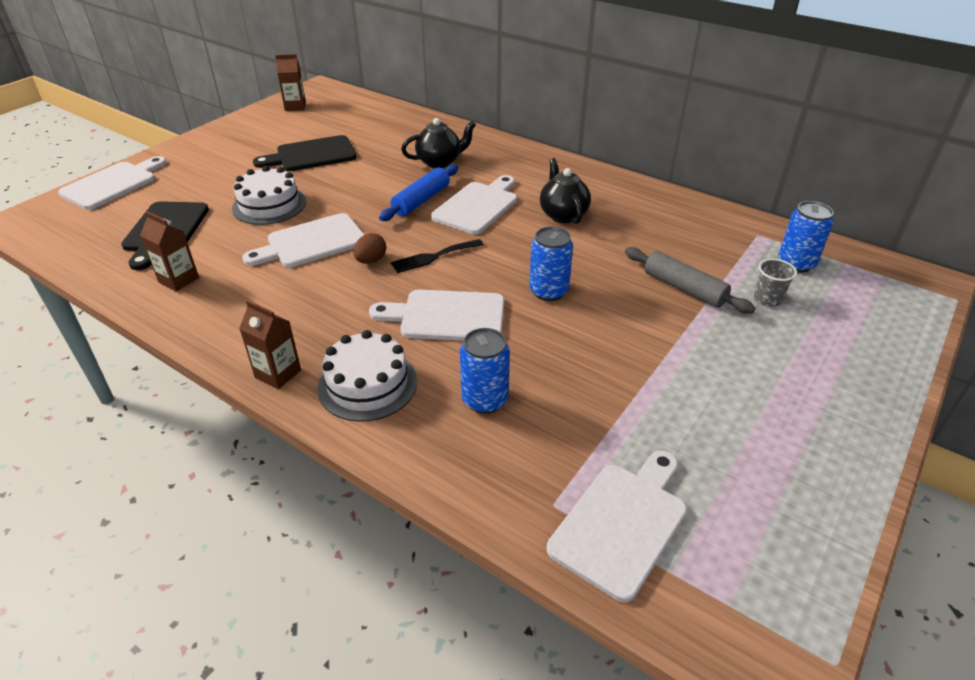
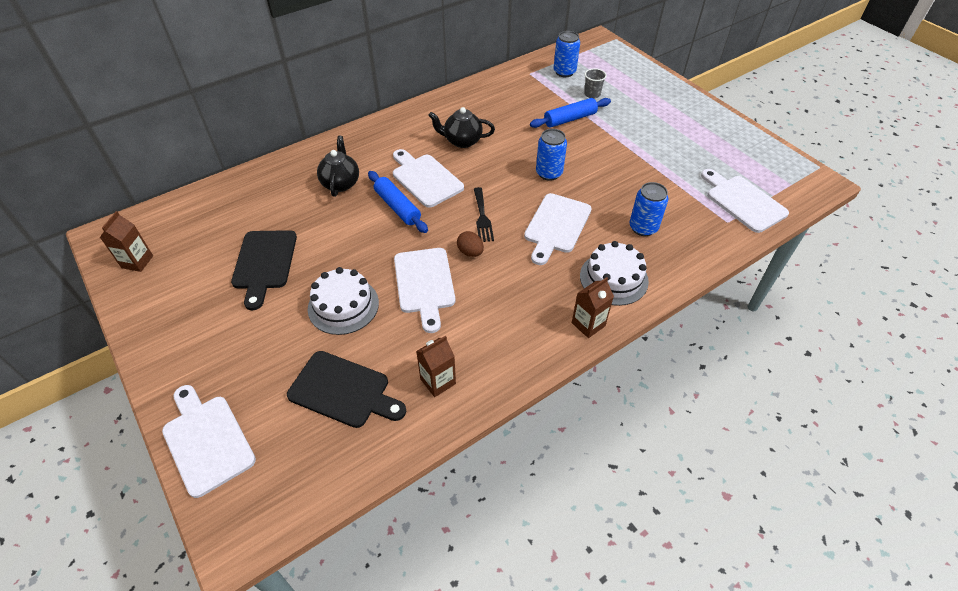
camera: 70 degrees left, 10 degrees up
grey rolling pin [625,247,755,313] -> blue rolling pin [530,98,611,128]

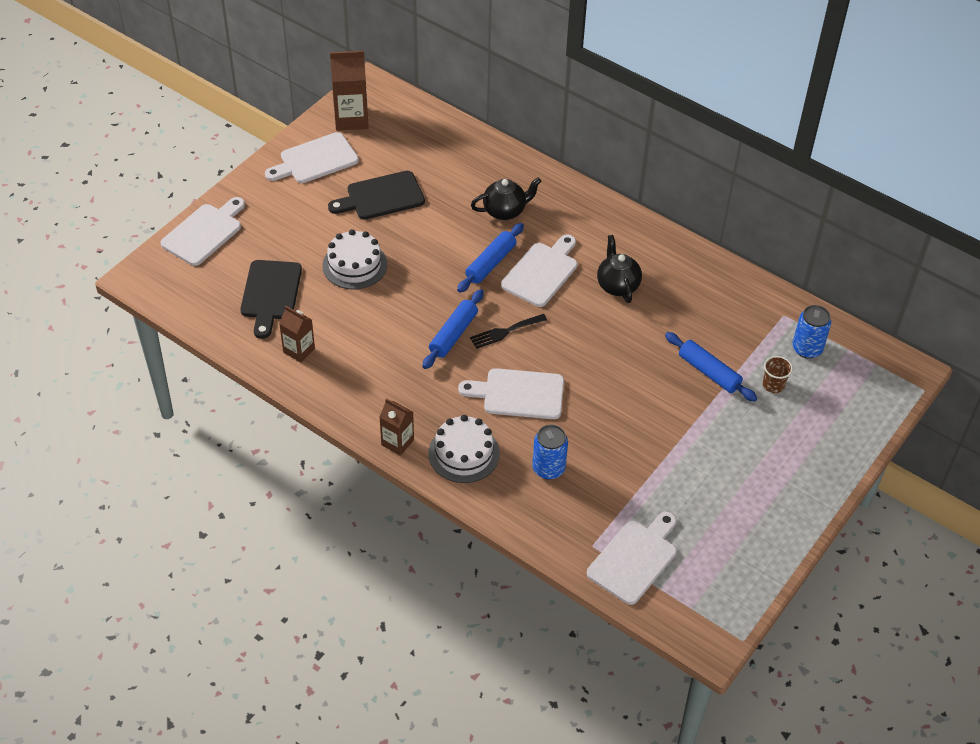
camera: 70 degrees right, 0 degrees up
brown carton [100,211,153,272] -> brown carton [330,51,368,131], size x1.61
white cutting board [394,248,455,333] -> white cutting board moved to [265,132,359,183]
brown egg [457,231,484,257] -> blue rolling pin [422,289,484,369]
blue can [536,129,567,181] -> none
grey cup [584,68,607,98] -> brown cup [763,356,793,393]

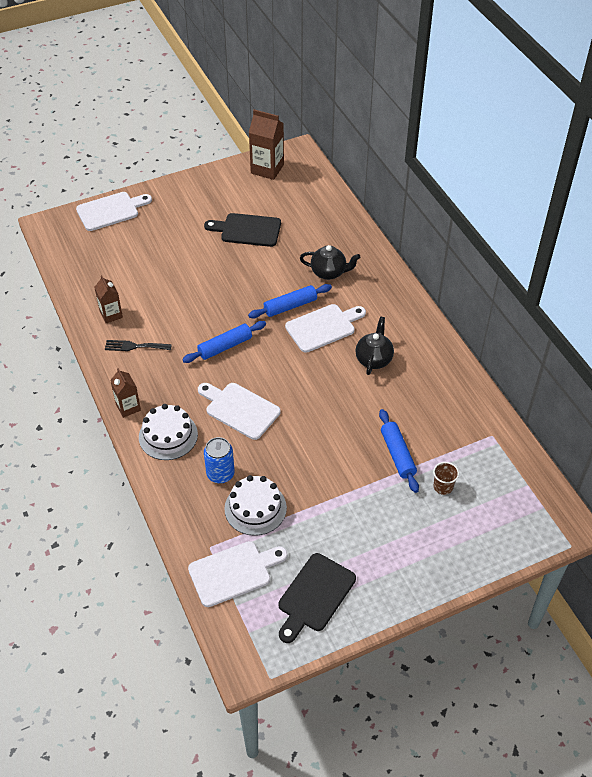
camera: 30 degrees right, 0 degrees up
black cutting board [240,260,302,339] -> black cutting board moved to [278,553,356,643]
white cutting board [265,132,359,183] -> none
white cake [322,229,387,289] -> white cake moved to [224,475,287,536]
black fork [470,314,547,349] -> black fork moved to [105,340,172,351]
blue can [792,305,831,359] -> none

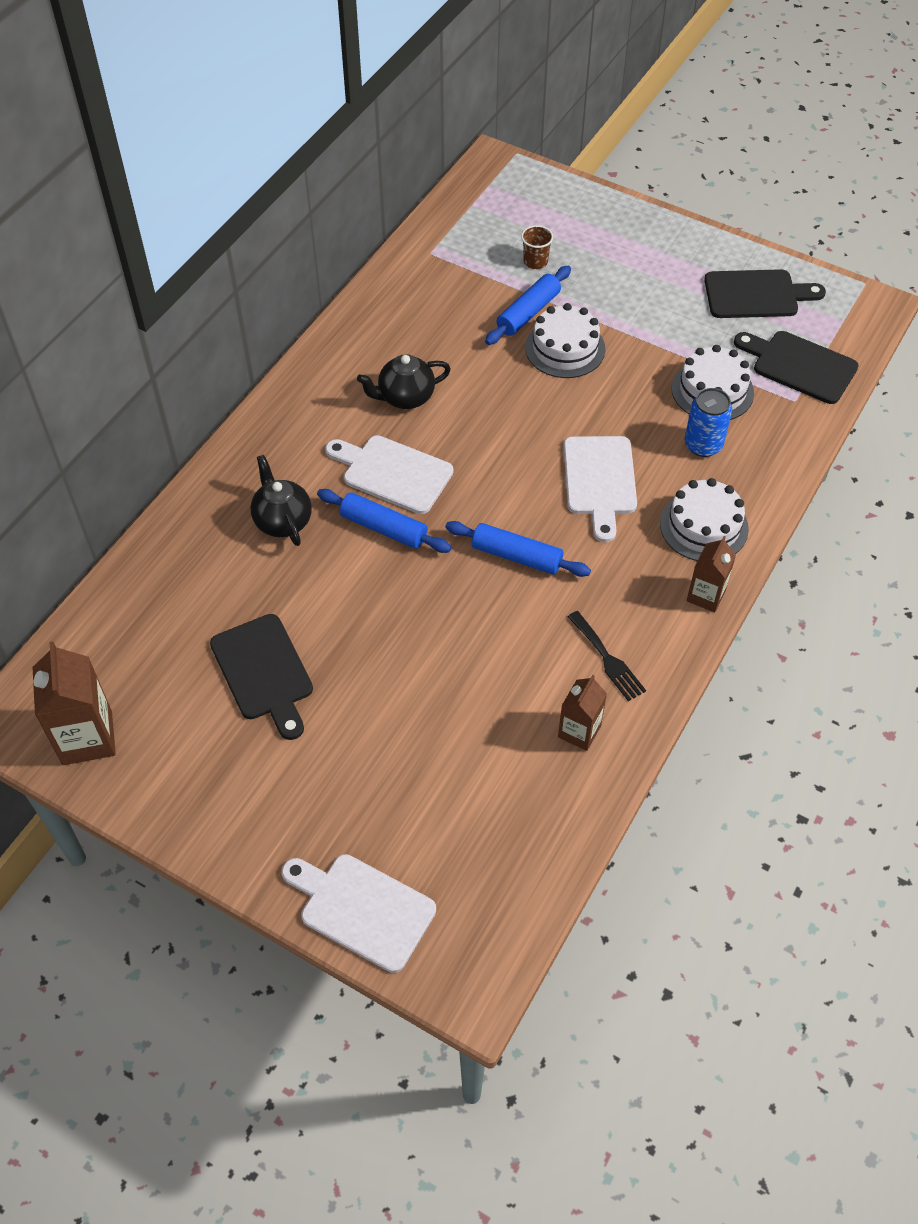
camera: 125 degrees left, 5 degrees up
white cutting board [188,541,288,607] -> black cutting board [734,331,859,404]
none -> white cake [525,303,605,378]

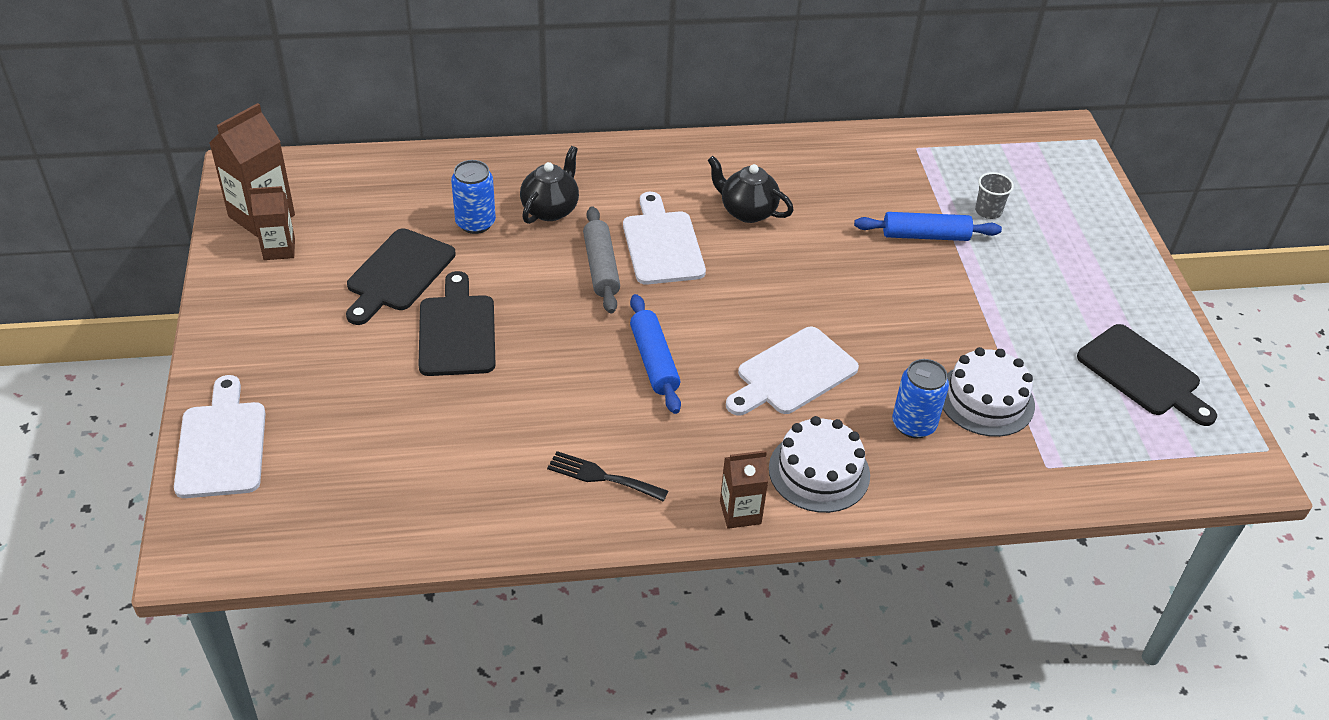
camera: 50 degrees right, 10 degrees down
blue rolling pin [317,489,451,553] -> grey rolling pin [583,206,620,314]
brown cup [521,225,553,269] -> grey cup [975,172,1014,219]
white cake [525,303,605,378] -> none
brown carton [558,675,607,751] -> brown carton moved to [250,186,295,260]
black fork [568,611,646,701] -> black fork turned 90 degrees clockwise [547,451,668,502]
black cutting board [734,331,859,404] -> black cutting board moved to [418,271,496,376]
none -> blue can [451,160,496,234]

